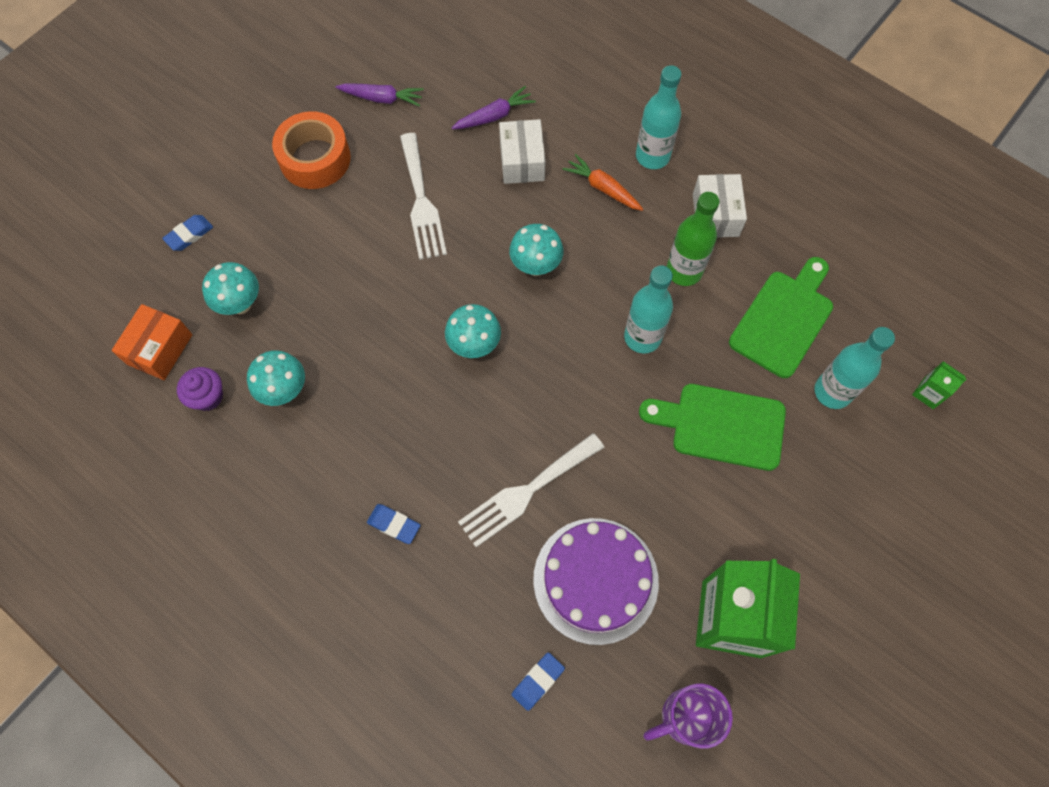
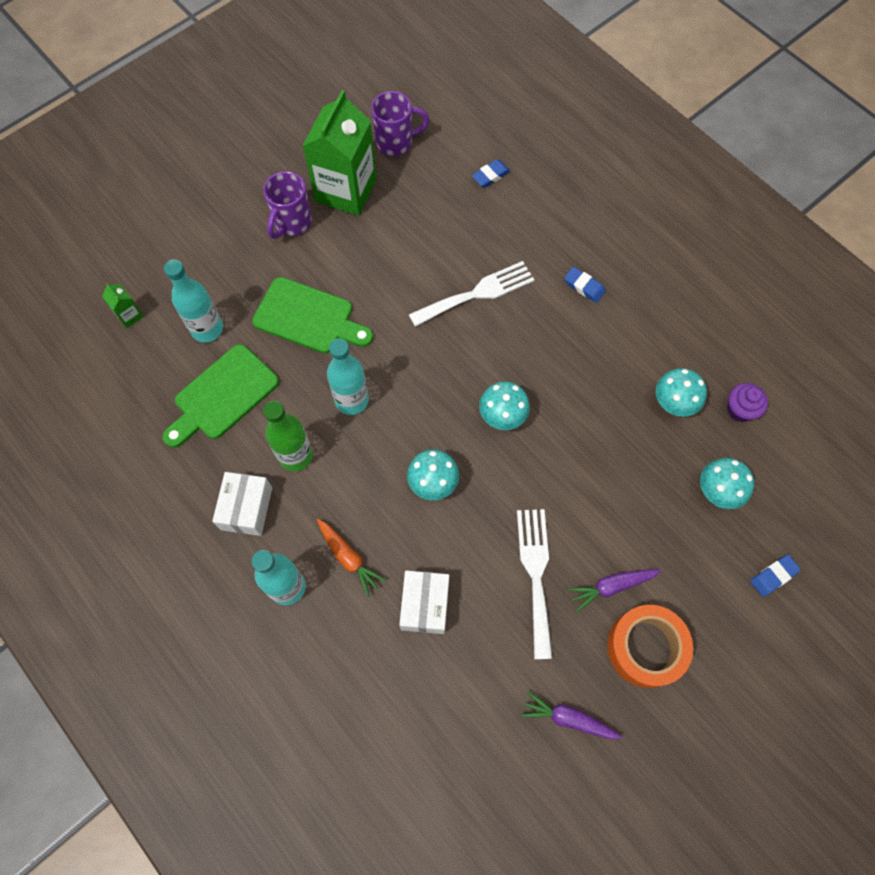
camera: 170 degrees left, 0 degrees up
orange box [112,304,192,380] -> none
purple carrot [452,86,536,129] -> purple carrot moved to [568,569,661,612]
purple cake [533,518,659,645] -> none
none -> purple mug [263,171,312,239]

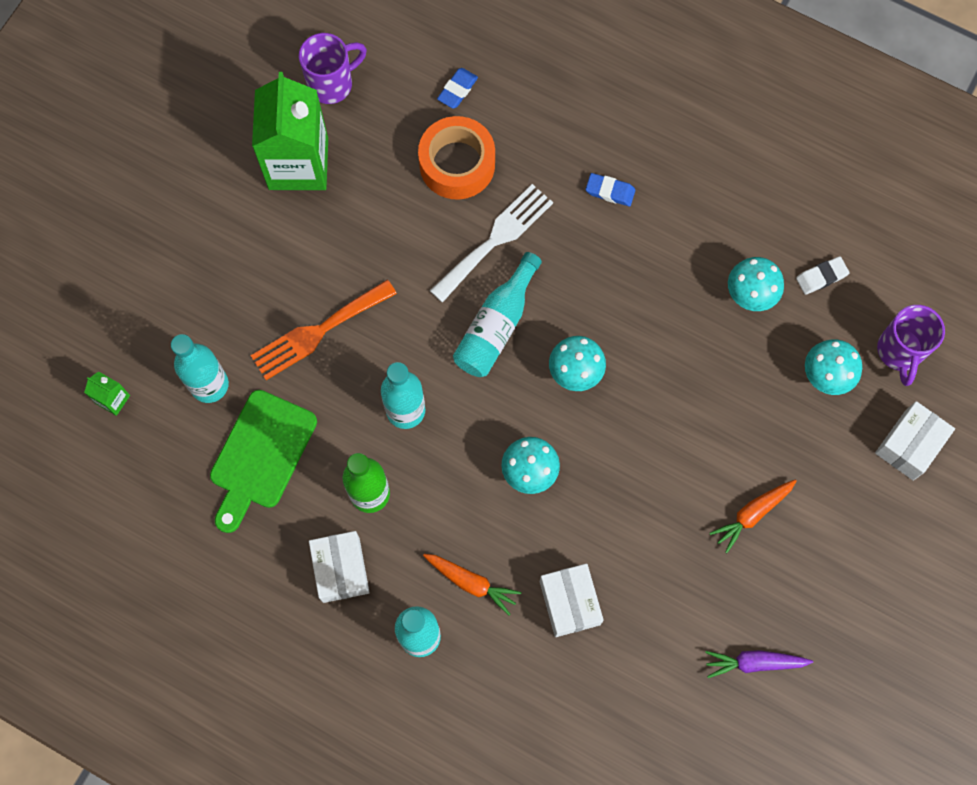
camera: 20 degrees left, 5 degrees up
green cutting board [252,277,373,353] -> orange fork [251,279,397,380]
purple mug [263,171,312,239] -> purple mug moved to [877,305,945,386]
white fork [517,509,552,659] -> none
purple carrot [568,569,661,612] -> orange carrot [710,479,797,553]
orange tape [607,605,693,688] -> orange tape moved to [418,116,495,199]
purple cupcake [727,383,768,422] -> white eraser [796,256,849,295]
blue eraser [750,554,801,597] -> white box [875,401,955,481]
none -> turquoise bottle [453,252,542,377]

